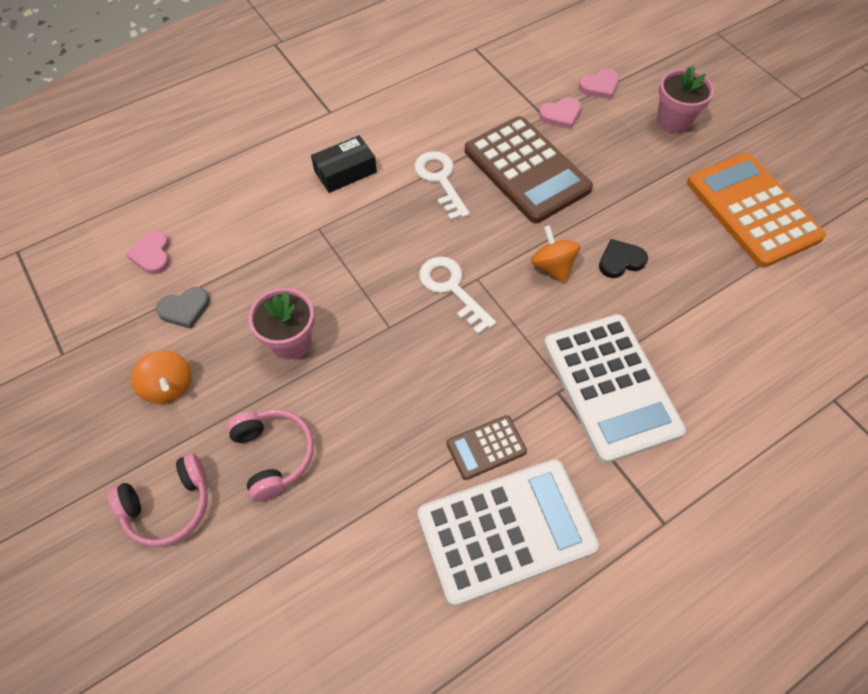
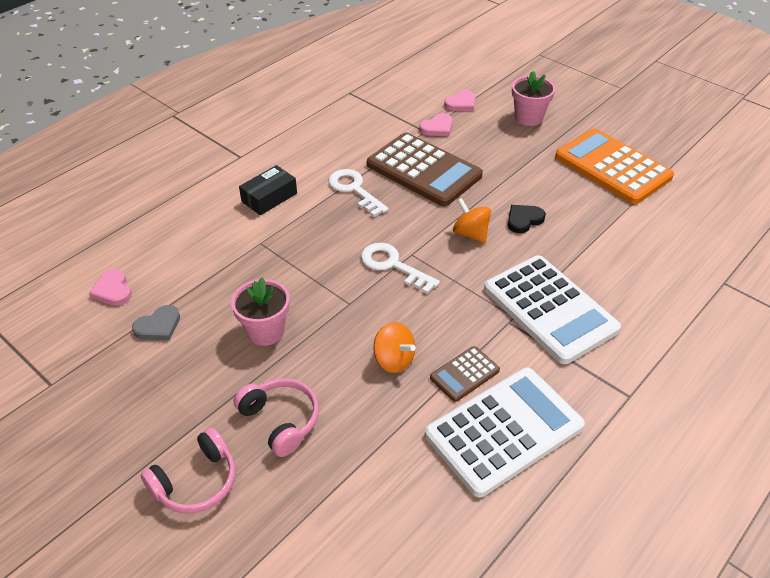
camera: 15 degrees left, 15 degrees down
orange spinning top [131,350,191,404] -> orange spinning top moved to [373,322,416,373]

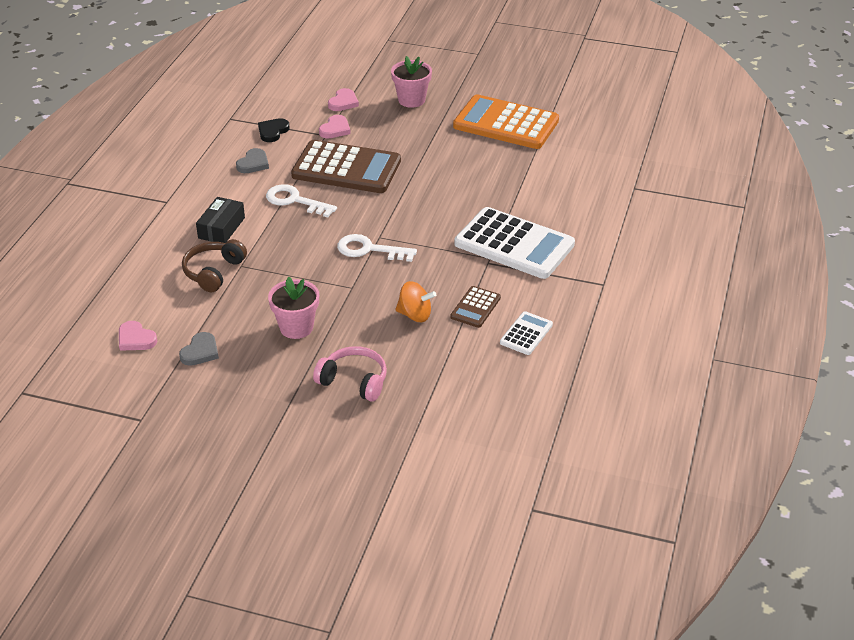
camera: 25 degrees left, 5 degrees down
pink headphones [141,427,236,514] -> none
white calculator [425,368,585,497] -> white calculator [500,311,553,355], size x0.47
orange spinning top [453,198,491,243] -> none
black heart [508,205,546,233] -> black heart moved to [258,118,290,142]
none -> brown headphones [182,239,247,292]
none -> grey heart [236,148,269,173]

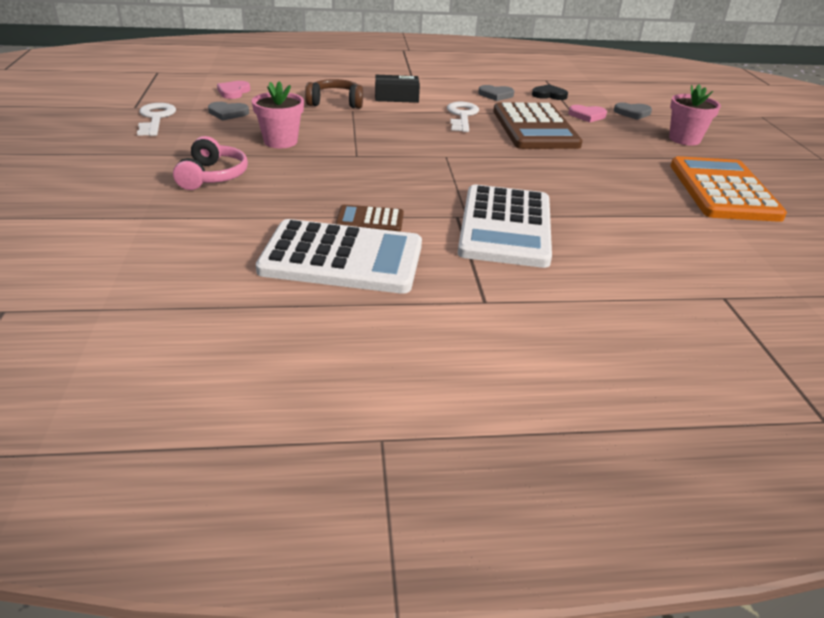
camera: 65 degrees right, 5 degrees down
pink heart [328,88,359,111] -> grey heart [614,103,652,120]
white key [337,234,417,262] -> white key moved to [137,103,176,136]
orange spinning top [395,281,436,322] -> none
white calculator [500,311,553,355] -> white calculator [256,219,422,294], size x2.12

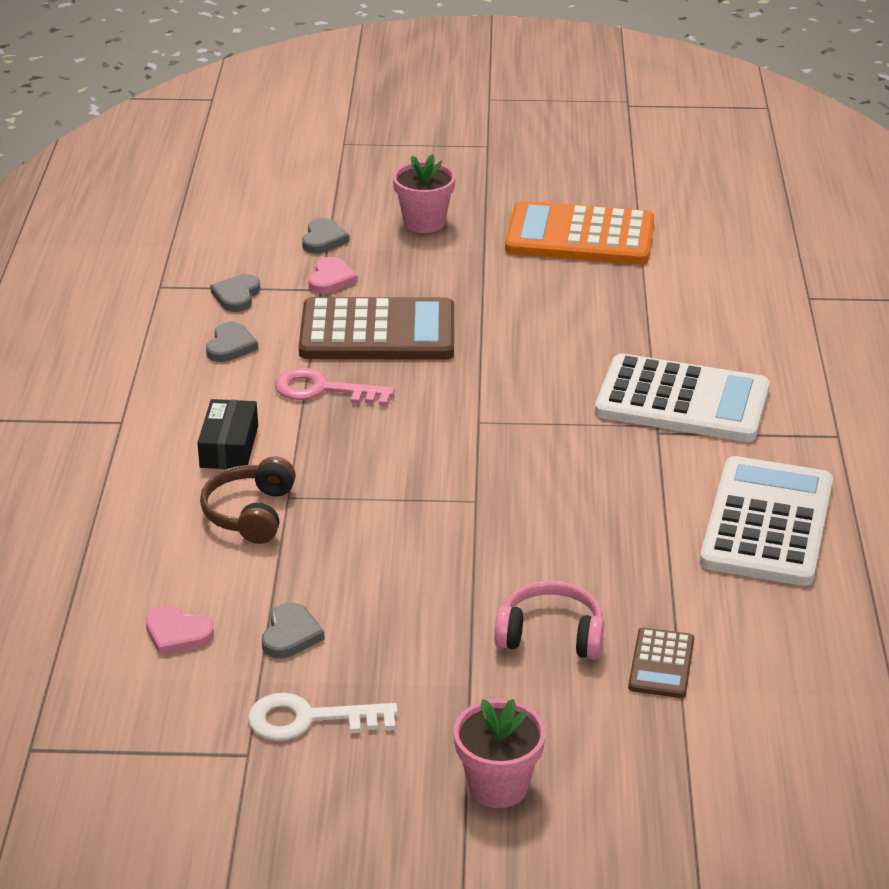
camera: 80 degrees left, 0 degrees up
pink flower pot [252,81,304,148] -> pink flower pot moved to [453,699,546,808]
brown calculator [335,205,404,232] -> brown calculator moved to [628,627,694,698]
white key [447,102,479,132] -> pink key [275,368,395,406]
black heart [532,84,568,100] -> grey heart [210,274,260,312]

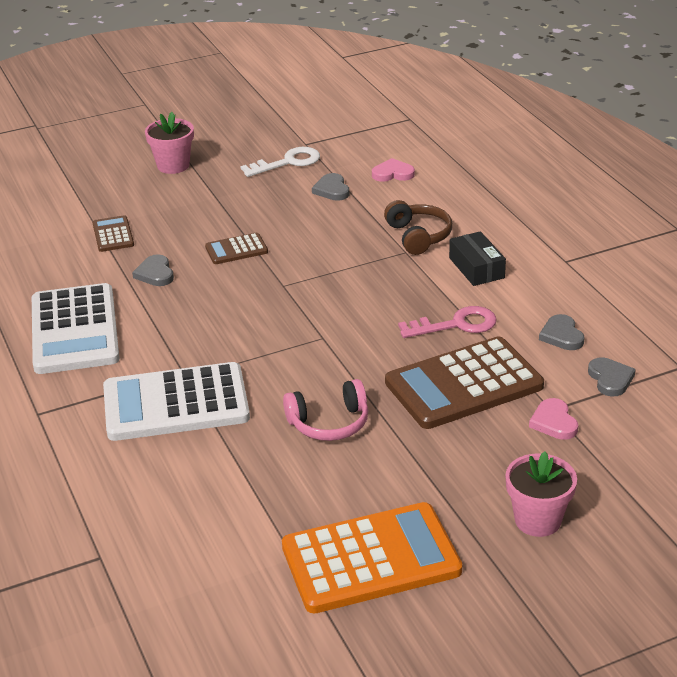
camera: 155 degrees right, 0 degrees up
grey heart [302,218,350,253] -> grey heart moved to [132,254,174,286]
pink headphones [494,581,604,660] -> pink headphones moved to [283,379,369,441]
none -> brown calculator [205,233,268,264]

